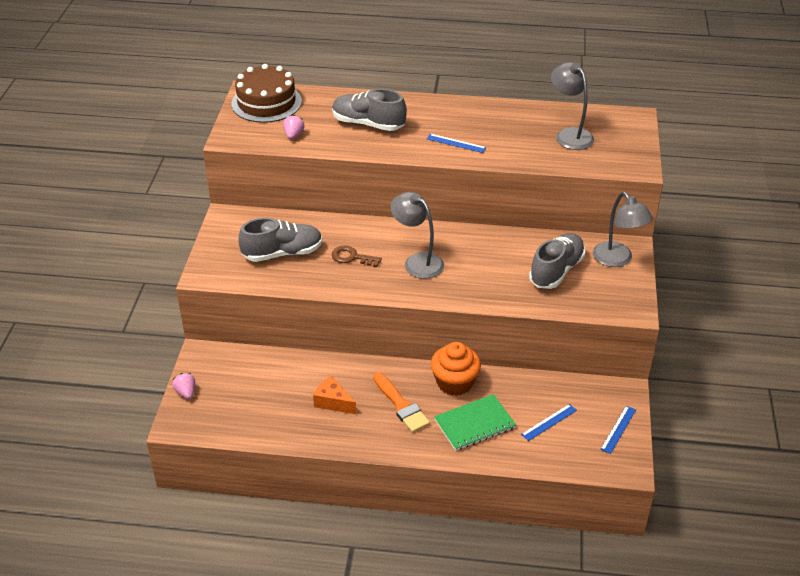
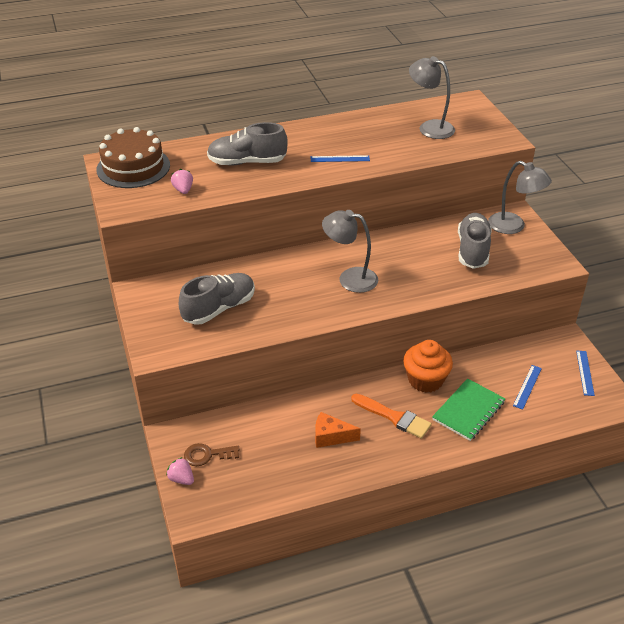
camera: 25 degrees left, 0 degrees up
brown key [332,245,382,267] -> brown key moved to [184,443,240,466]

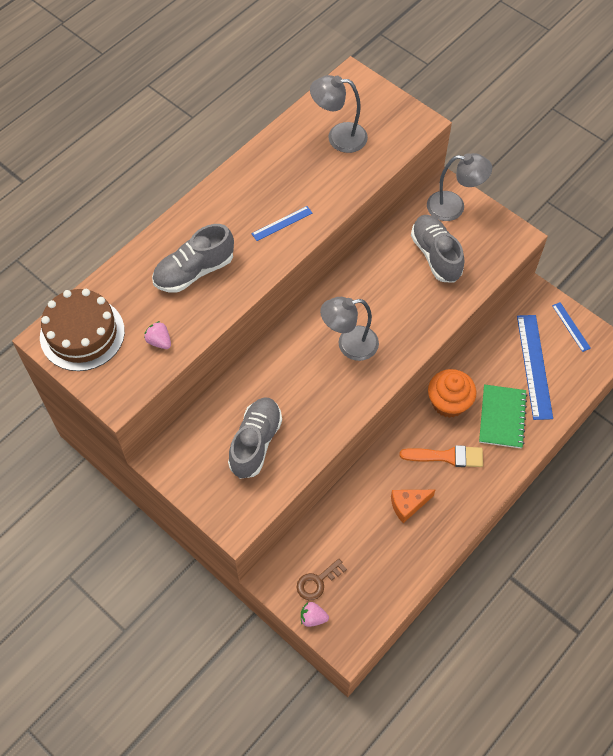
camera: 30 degrees left, 20 degrees up
blue ruler [513,365,542,410] -> blue ruler [517,315,553,420], size x1.97

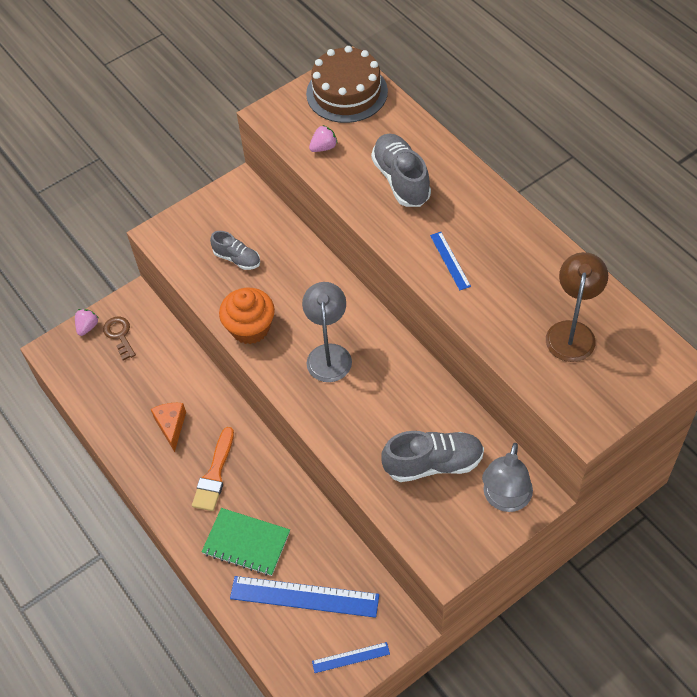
camera: 105 degrees right, 5 degrees down
grey shoe [228,398,282,479] -> grey shoe [210,231,260,270], size x0.60
grey lamp [310,75,368,153] -> brown lamp [546,252,608,362]
orange cupcake [428,369,476,418] -> orange cupcake moved to [219,288,275,344]

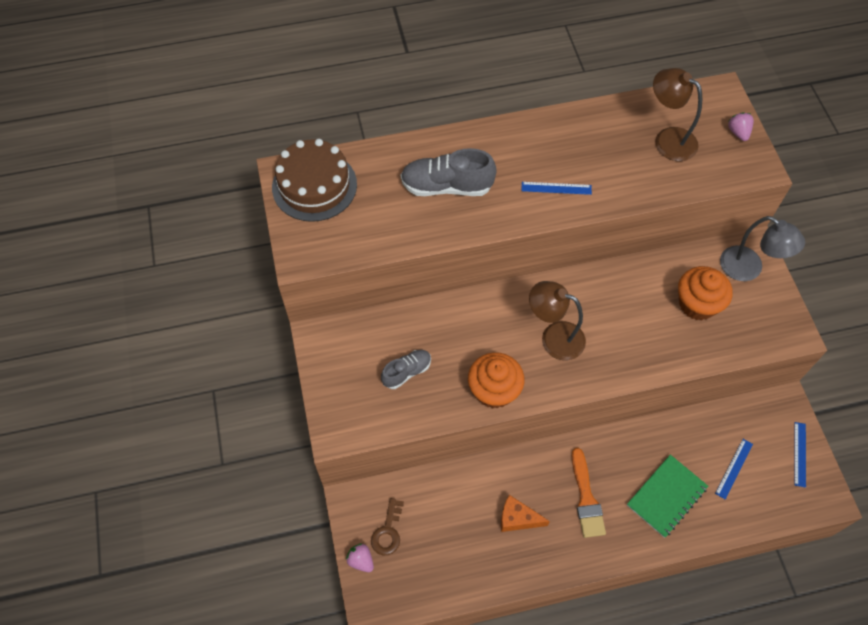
camera: 70 degrees left, 5 degrees up
brown key [103,317,136,360] -> brown key turned 75 degrees counterclockwise [371,498,404,555]
orange brush [192,427,234,511] -> orange brush turned 45 degrees clockwise [572,448,606,538]
blue ruler [230,576,379,618] -> blue ruler [715,439,753,500], size x0.51
grey lamp [302,282,352,382] -> brown lamp [529,281,586,360]
pink strawberry [309,125,338,152] -> pink strawberry moved to [728,112,754,141]
grey shoe [381,431,484,482] -> orange cupcake [678,266,733,320]

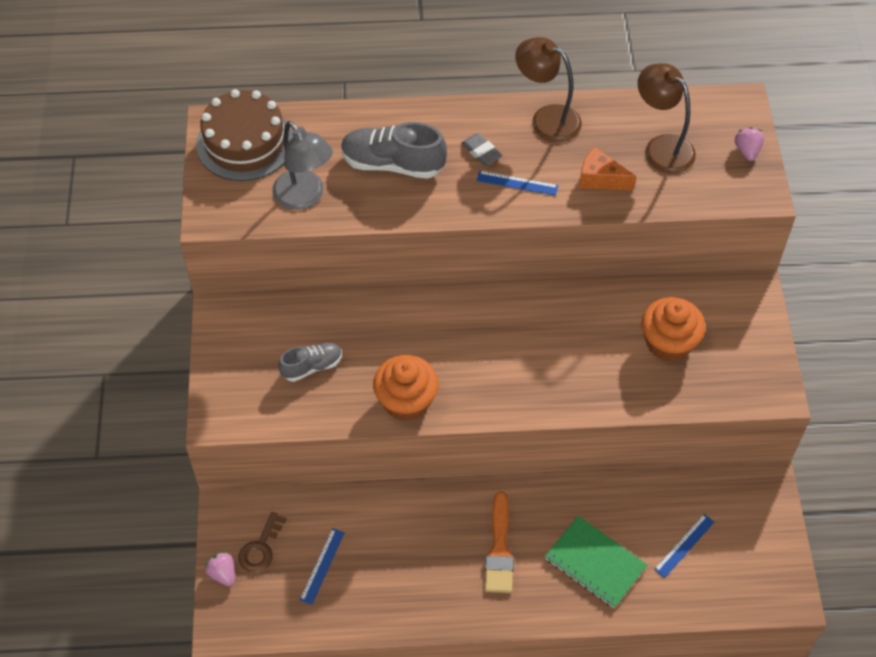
camera: 10 degrees right, 5 degrees down
orange cheese [501,495,550,532] -> orange cheese moved to [579,147,637,190]
brown lamp [529,281,586,360] -> brown lamp moved to [515,37,582,142]
green notebook [627,455,708,538] -> green notebook turned 75 degrees clockwise [545,516,647,608]
grey lamp [720,216,805,281] -> grey lamp moved to [272,121,333,210]
blue ruler [794,422,806,488] -> blue ruler moved to [300,528,345,605]
none -> grey eraser [461,133,503,166]

